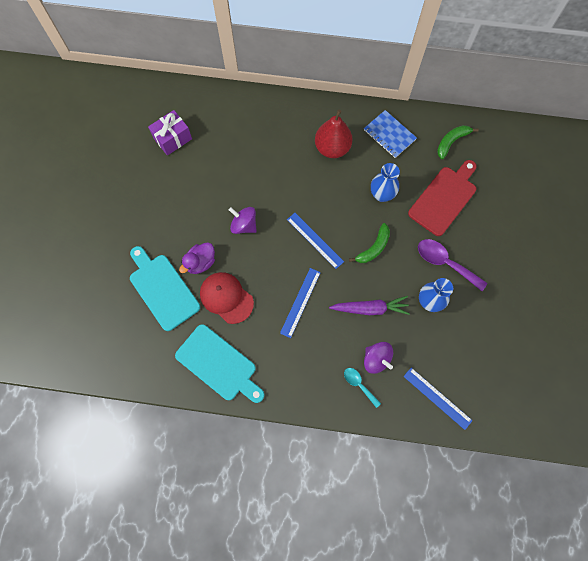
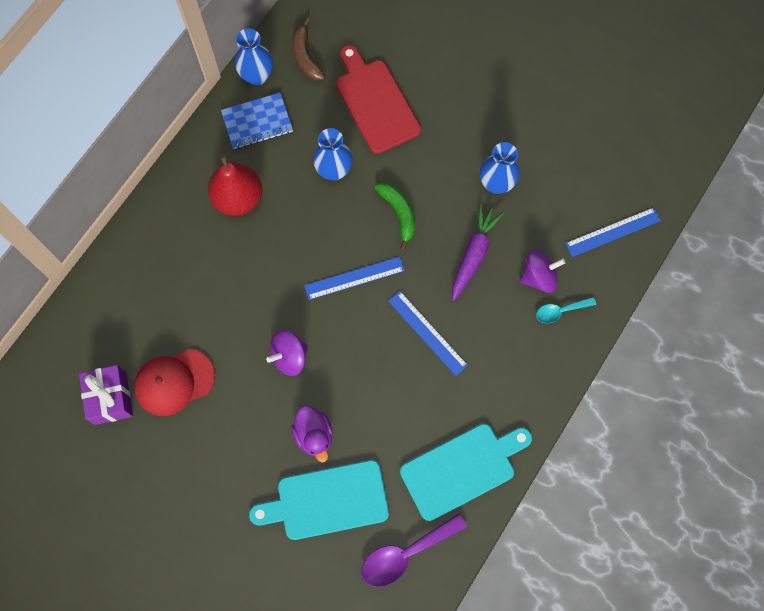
camera: 65 degrees left, 0 degrees up
red cap [200,272,254,324] -> red cap moved to [134,349,215,416]
purple spoon [418,239,488,291] -> purple spoon moved to [361,513,467,587]
green banana [437,125,479,159] -> brown banana [292,18,325,81]
none -> blue vase [235,28,273,85]

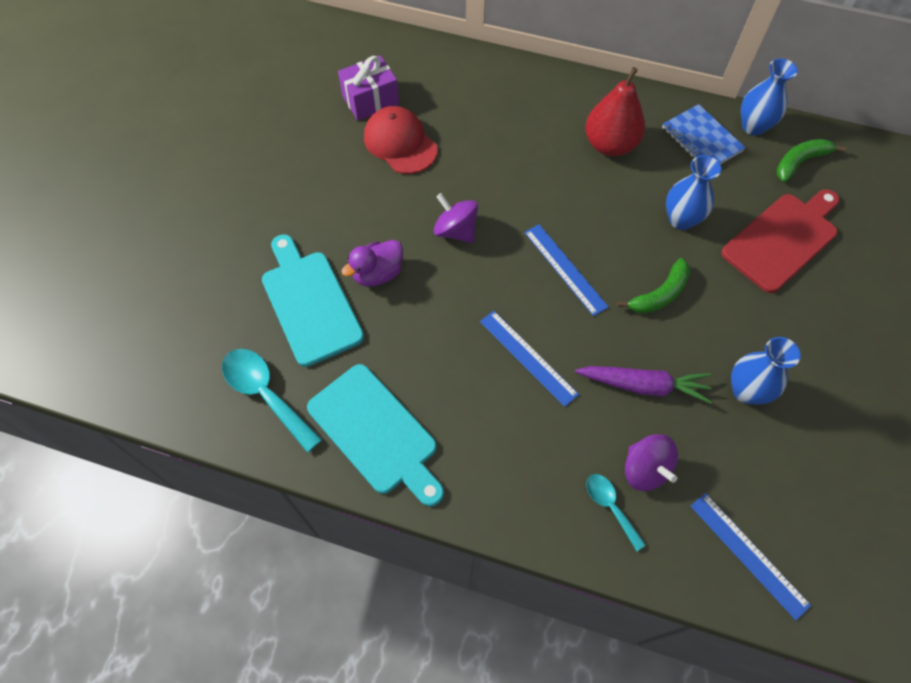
camera: 75 degrees right, 10 degrees down
brown banana [292,18,325,81] -> green banana [776,139,846,182]
purple spoon [361,513,467,587] -> turquoise spoon [222,349,322,453]
blue ruler [388,291,468,376] -> blue ruler turned 75 degrees counterclockwise [480,311,579,407]

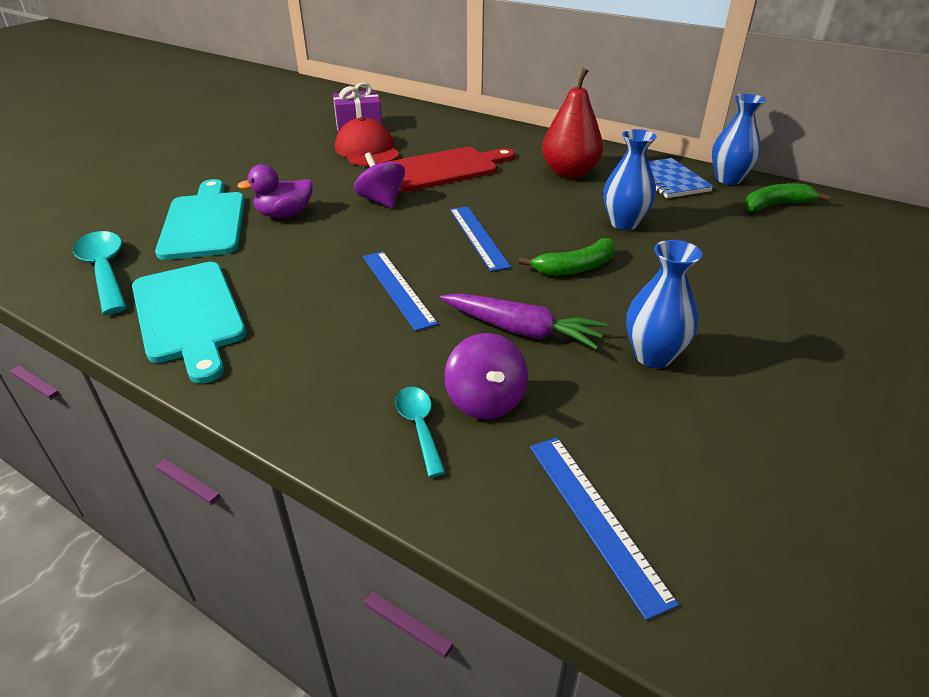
camera: 15 degrees right, 25 degrees down
red cutting board [721,189,839,293] -> red cutting board moved to [388,147,515,191]

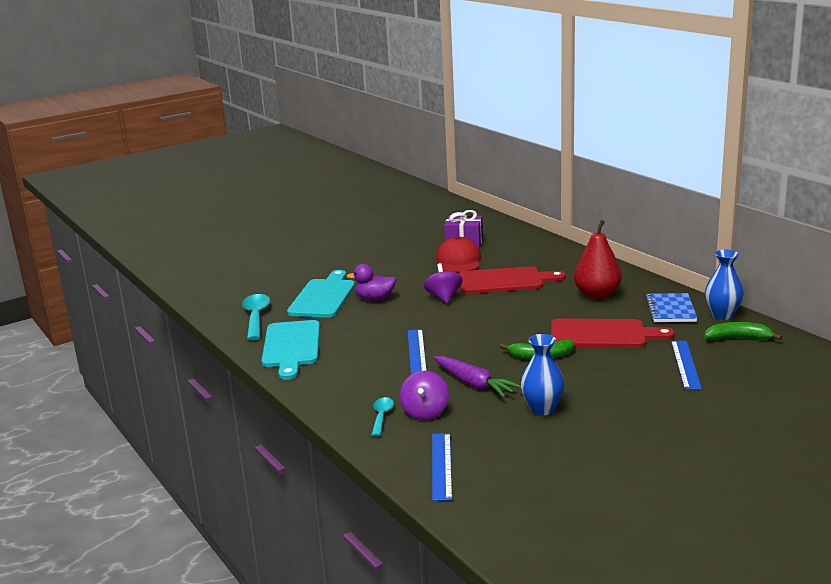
camera: 25 degrees right, 15 degrees down
blue ruler [450,207,511,271] -> blue ruler moved to [671,341,702,389]
blue vase [604,129,657,230] -> red cutting board [551,319,675,348]

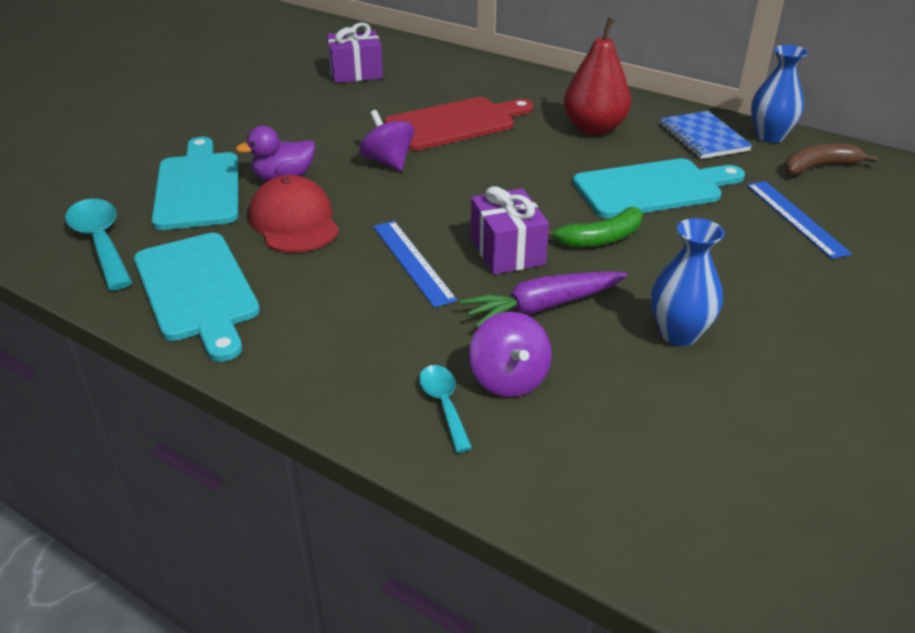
camera: 25 degrees left, 15 degrees up
blue ruler [432,433,452,501] -> none
purple carrot [433,356,521,397] -> purple carrot turned 135 degrees clockwise [460,271,627,328]
red cap [435,236,481,273] -> red cap moved to [249,175,339,253]
red cutting board [551,319,675,348] -> turquoise cutting board [573,158,745,218]
green banana [704,322,782,340] -> brown banana [785,144,878,175]
none -> purple gift [471,186,549,275]

